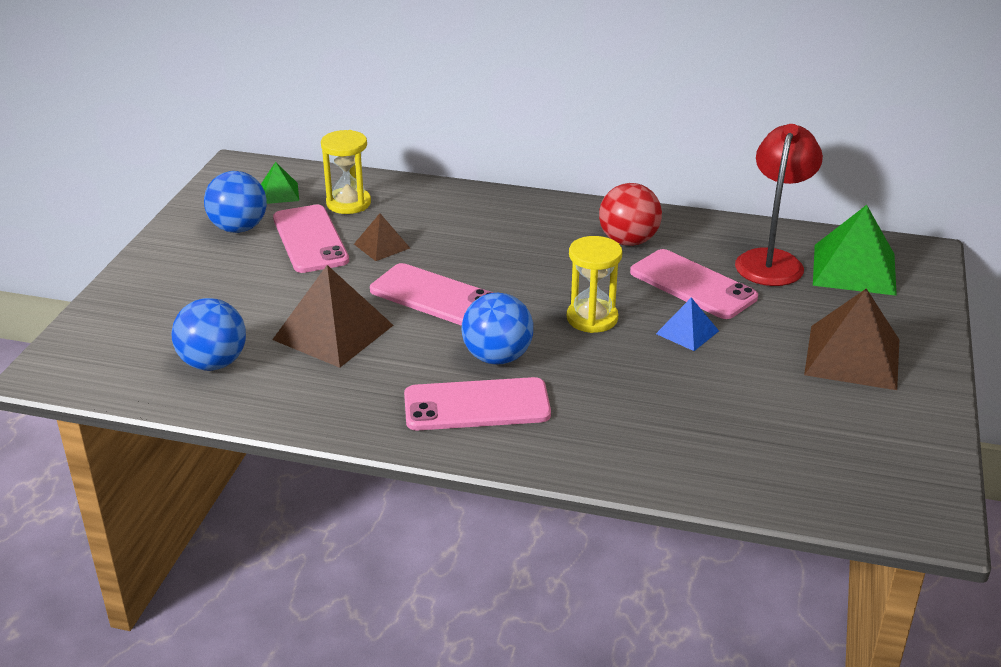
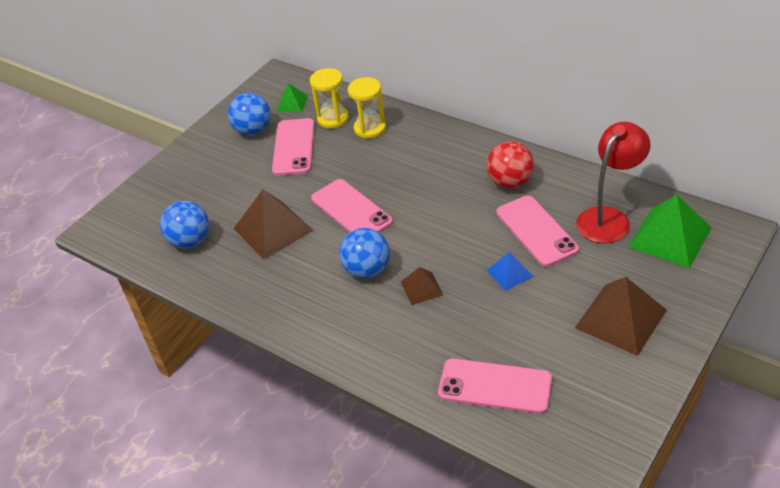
camera: 25 degrees right, 10 degrees up
brown pyramid [354,213,410,261] -> brown pyramid moved to [401,267,443,305]
pink phone [404,377,551,430] -> pink phone moved to [438,358,552,414]
yellow hourglass [567,236,623,333] -> yellow hourglass moved to [348,77,386,138]

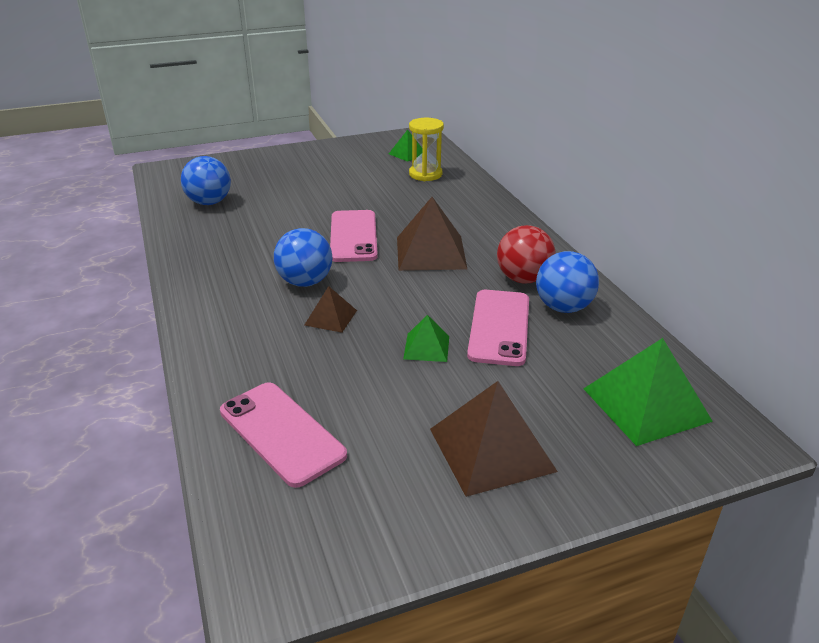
camera: 30 degrees right, 10 degrees down
blue ball [228,93,271,136] -> blue ball moved to [536,251,599,313]
brown pyramid [233,189,314,259] -> brown pyramid moved to [397,197,467,271]
pink phone [272,118,315,176] -> none
yellow hourglass [348,77,386,138] -> none
blue pyramid [486,252,534,291] -> green pyramid [403,315,449,362]
red lamp [576,122,651,243] -> none

